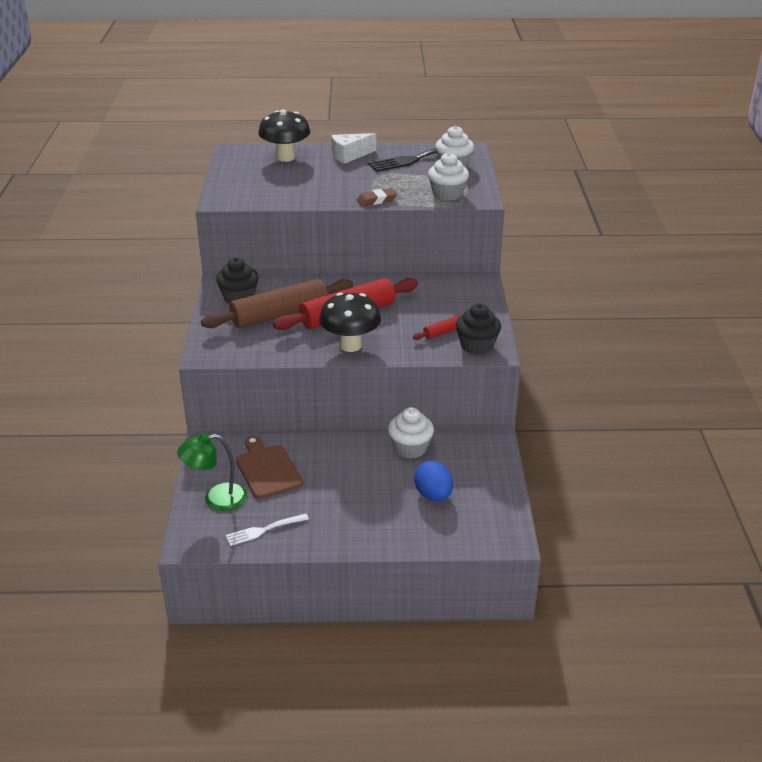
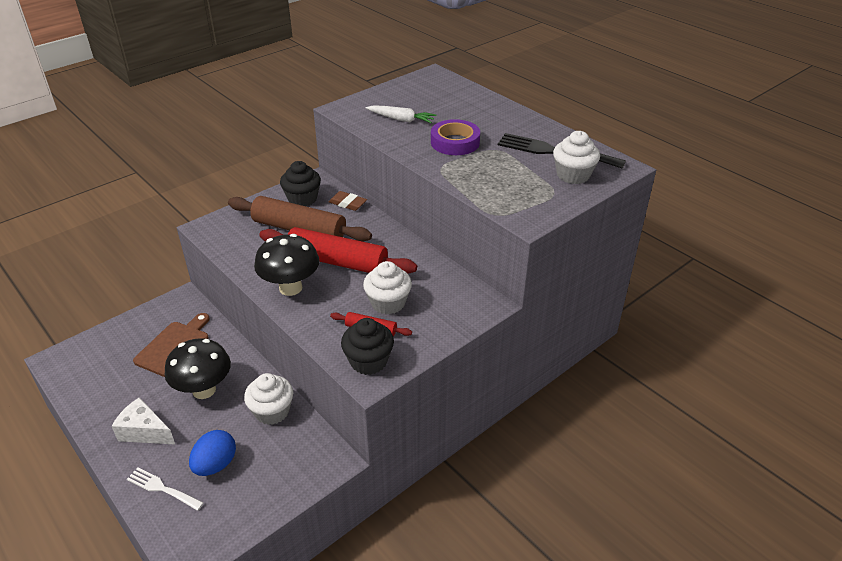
camera: 50 degrees right, 5 degrees up
green lamp [177,433,247,511] -> none
white fork [225,513,309,546] -> white fork moved to [127,467,204,511]
black mushroom [258,109,310,162] -> black mushroom moved to [165,338,231,399]
white cheese [331,133,376,164] -> white cheese moved to [112,397,175,444]
brown eraser [357,188,397,206] -> brown eraser moved to [329,191,367,211]
white cupcake [428,153,469,201] -> white cupcake moved to [363,261,412,315]
none -> white carrot [366,105,436,123]
none -> purple tape [431,119,480,155]

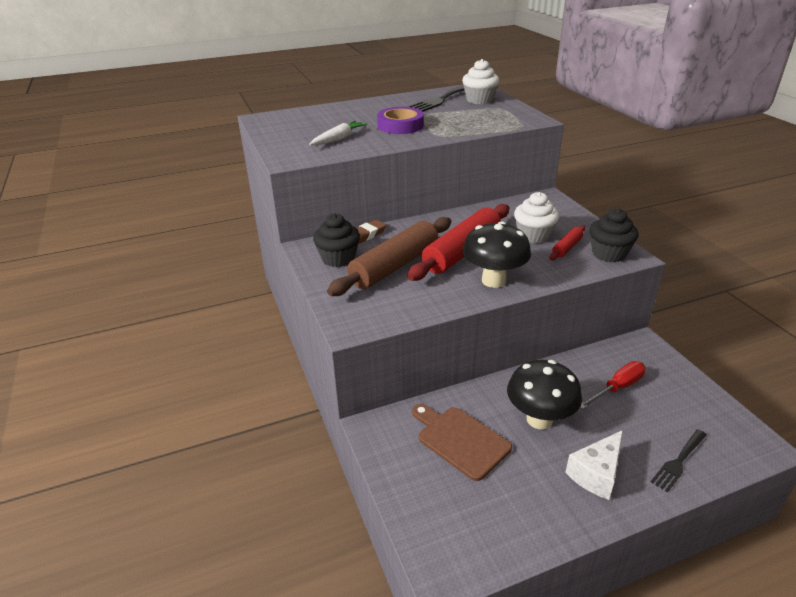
camera: 70 degrees left, 5 degrees down
white fork [127,467,204,511] -> black fork [651,429,707,492]
blue egg [189,430,236,476] -> none
white cupcake [244,373,293,425] -> none
none -> red screwdriver [580,361,646,409]

